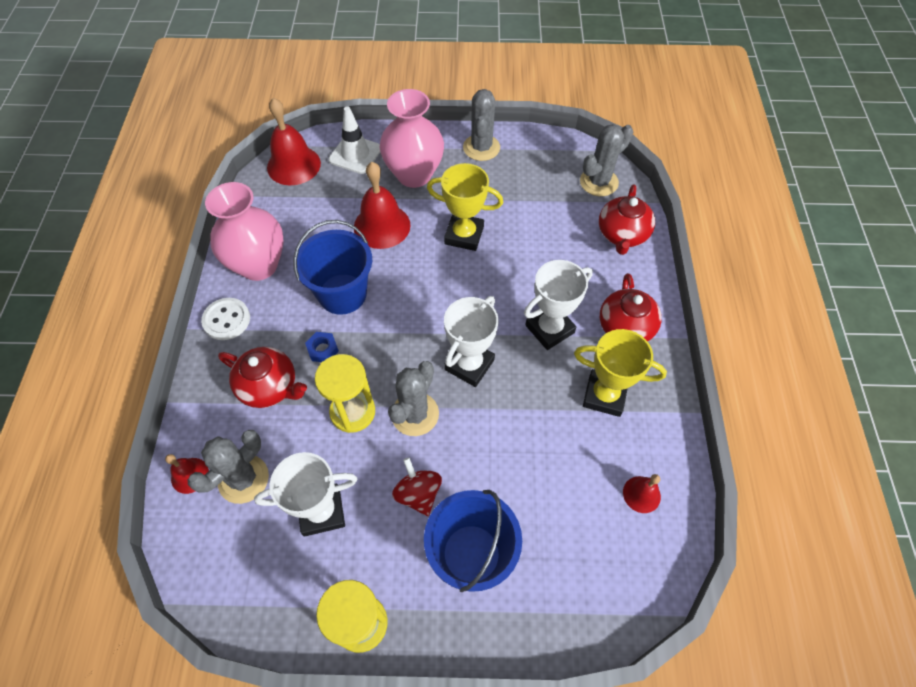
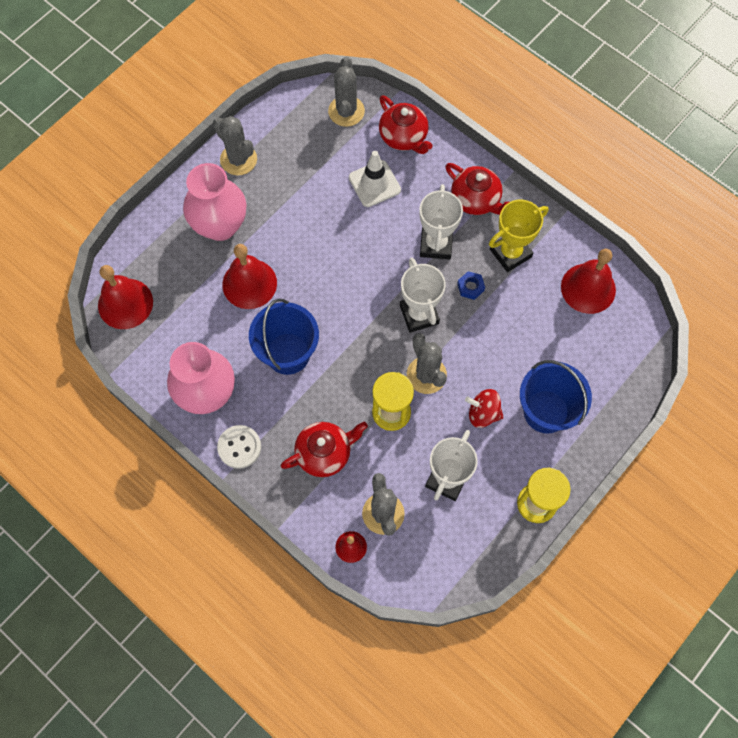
camera: 50 degrees left, 10 degrees up
blue nut [305,332,339,362] -> blue nut moved to [457,271,485,300]
white traffic cone [329,106,380,174] -> white traffic cone moved to [349,151,401,207]
yellow trophy [427,163,503,251] -> none
red bell [623,474,661,513] -> red bell [561,249,616,314], size x1.91

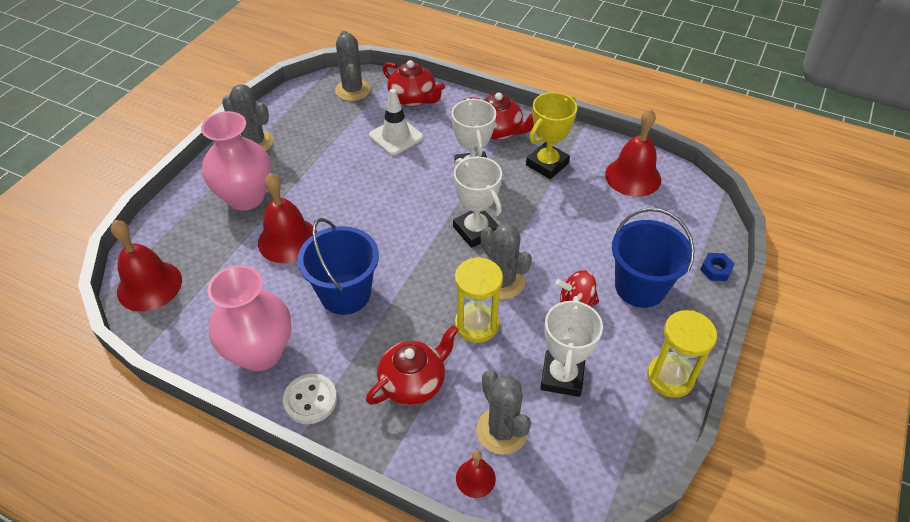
camera: 15 degrees left, 20 degrees down
blue nut [457,271,485,300] -> blue nut moved to [700,253,735,281]

